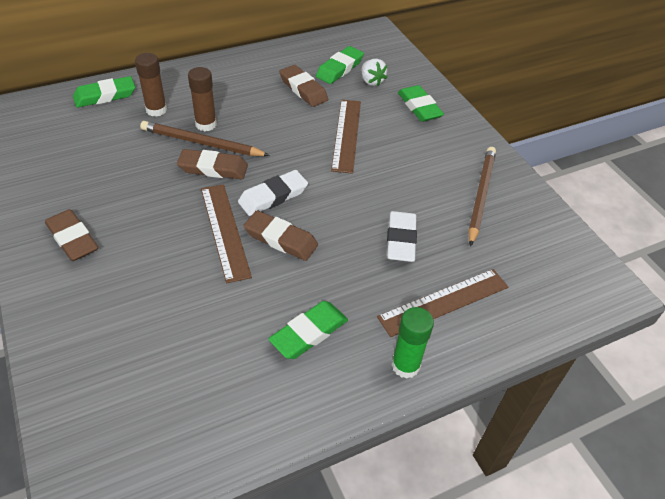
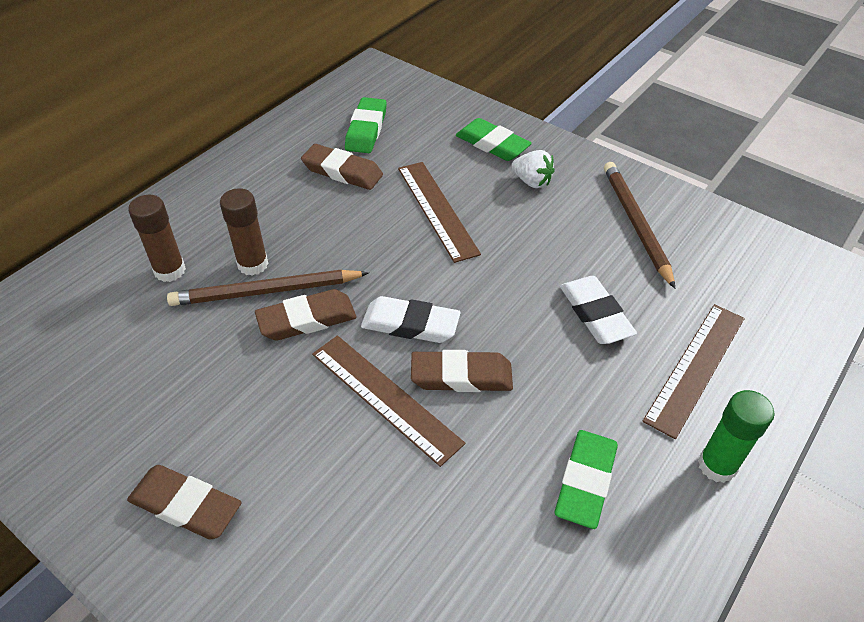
camera: 25 degrees left, 0 degrees up
green eraser [73,76,135,108] -> none
white eraser [238,170,308,216] -> white eraser turned 75 degrees clockwise [361,296,461,343]
white strawberry [361,59,387,86] -> white strawberry moved to [511,150,555,188]

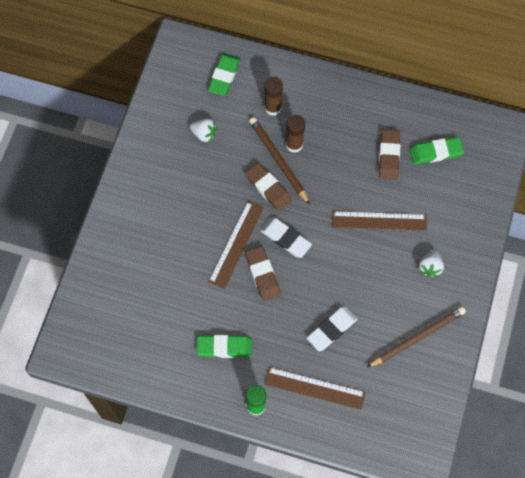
camera: 70 degrees right, 20 degrees up
brown eraser [127,465,241,539] -> none
white eraser [361,296,461,343] -> white eraser turned 45 degrees counterclockwise [260,217,312,258]
brown ruler [398,162,481,263] -> brown ruler turned 45 degrees clockwise [332,211,427,231]
green eraser [456,118,532,161] -> green eraser moved to [208,54,240,96]
none -> white strawberry [190,118,217,142]

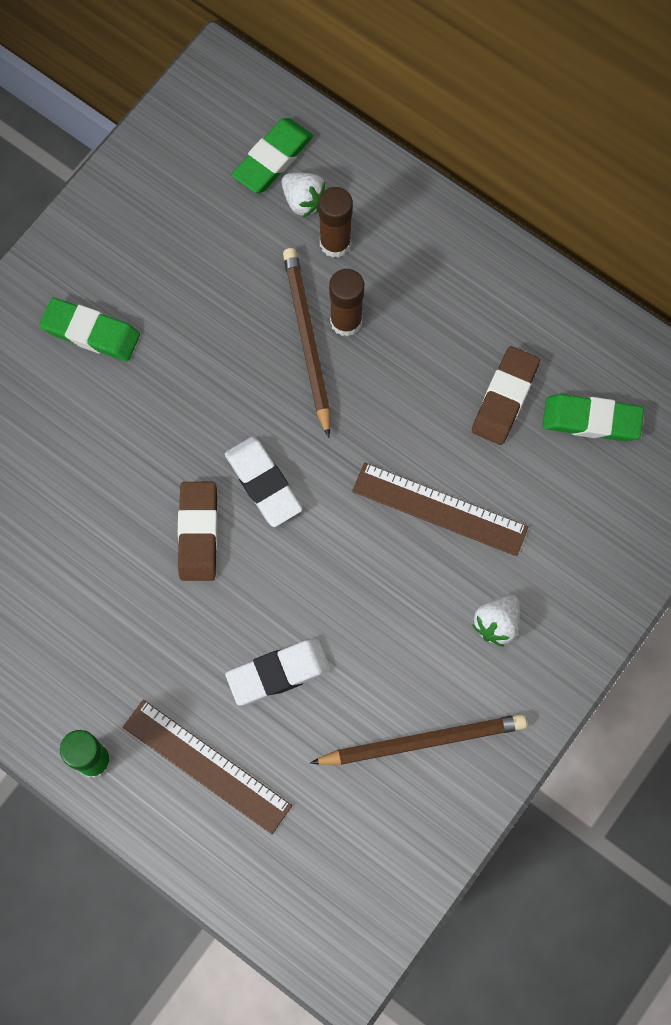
camera: 20 degrees right, 5 degrees up
white strawberry [190,118,217,142] -> white strawberry moved to [282,173,327,217]
green eraser [197,335,252,358] -> green eraser moved to [39,298,140,361]
brown ruler [208,201,264,289] -> none
brown eraser [245,163,292,211] -> none

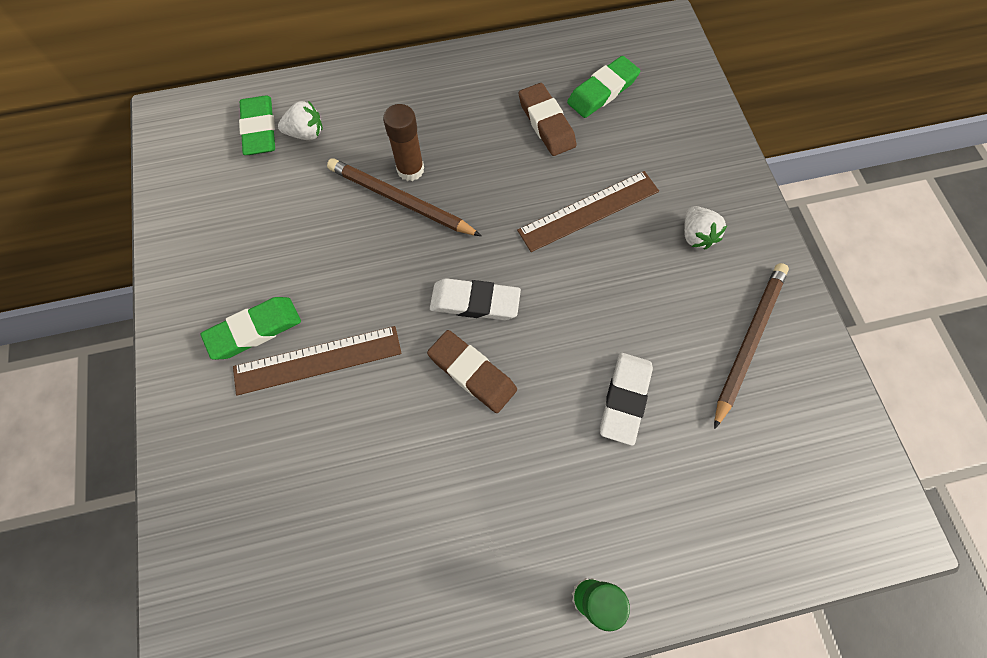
camera: 50 degrees left, 5 degrees down
brown ruler [123,700,292,834] -> brown ruler moved to [233,326,402,396]
brown glue stick [318,187,353,258] -> none

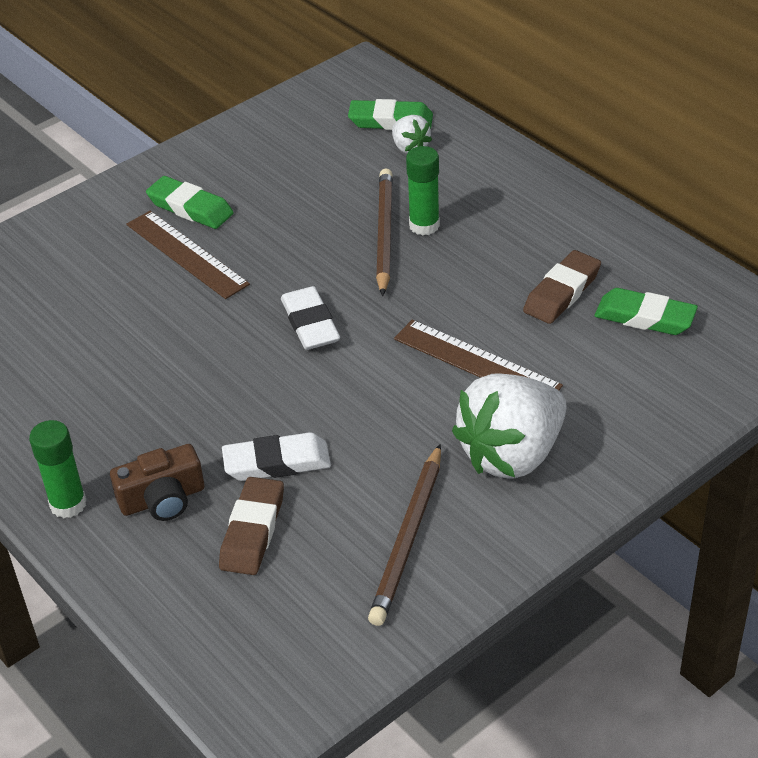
camera: 65 degrees right, 25 degrees down
green eraser [239,95,275,155] -> green eraser turned 45 degrees clockwise [348,99,433,130]
brown glue stick [383,104,424,181] -> green glue stick [406,146,440,235]
brown eraser [427,330,517,413] -> brown eraser moved to [219,477,284,575]
white strawberry [684,206,727,250] -> white strawberry [452,373,567,479], size x2.13
brown pencil [714,263,789,429] -> brown pencil turned 105 degrees clockwise [368,444,441,626]
none -> brown camera [110,444,204,521]

